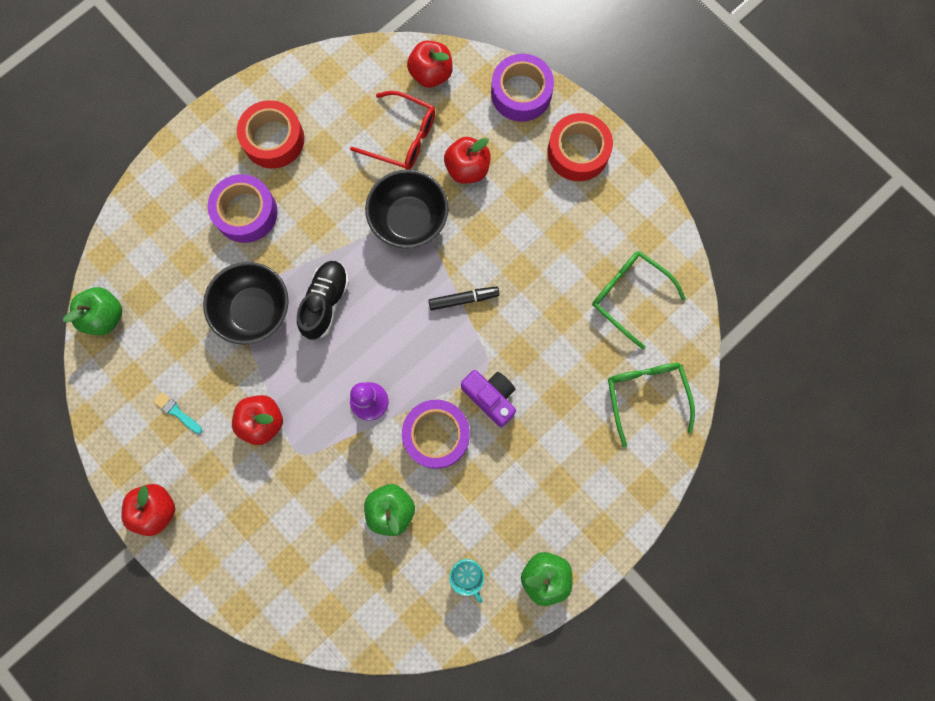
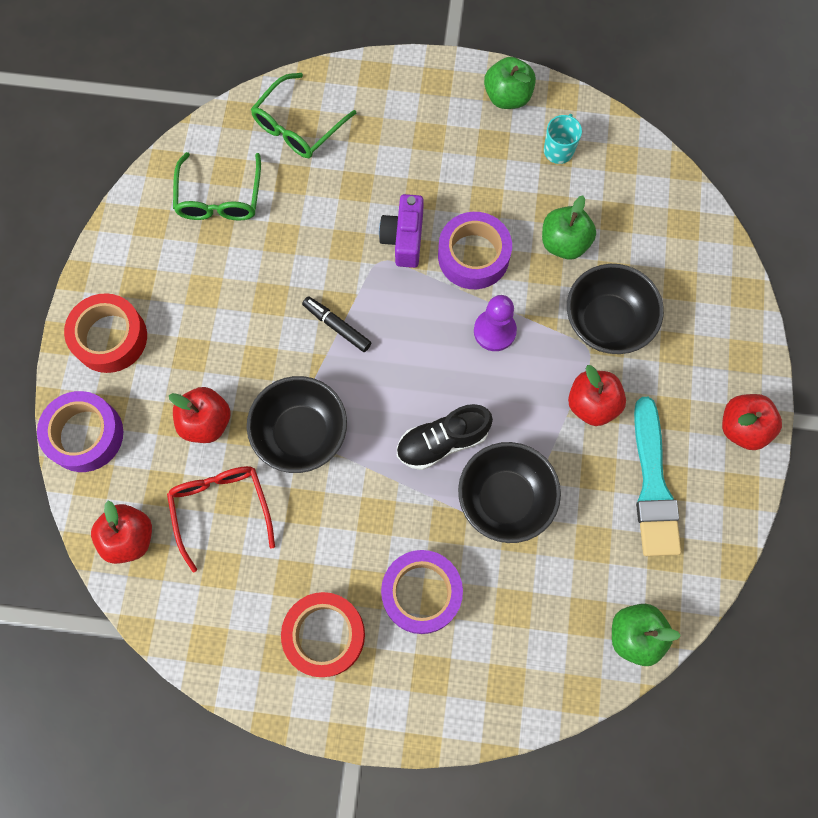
camera: 130 degrees left, 5 degrees down
turquoise brush [154,392,202,434] -> turquoise brush [634,397,681,556], size x2.40
none -> black bowl [567,264,664,354]

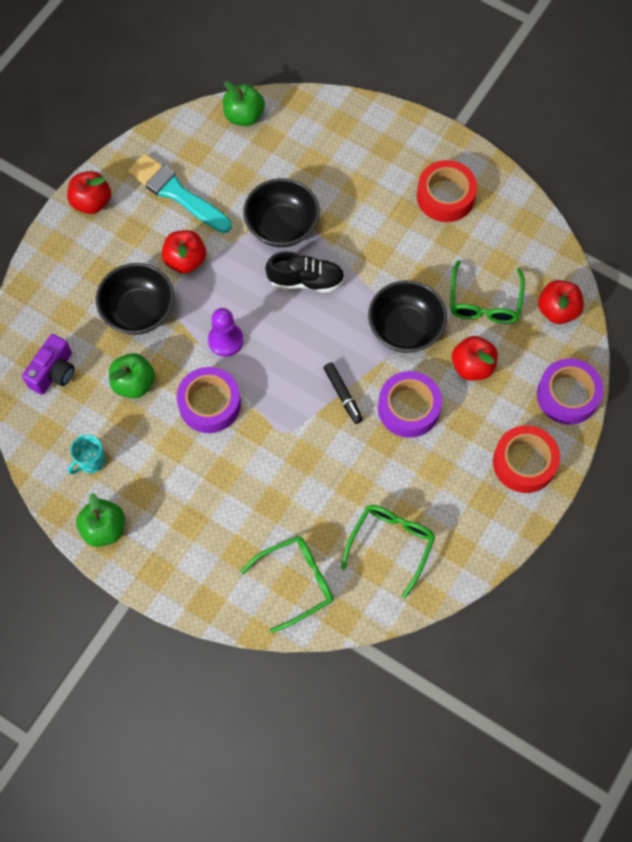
camera: 155 degrees left, 5 degrees down
red glasses [167,466,275,573] -> green glasses [450,260,525,324]
purple camera [379,194,424,268] -> purple camera moved to [22,334,75,395]
purple tape [381,550,463,634] -> purple tape moved to [378,371,442,438]
turquoise brush [634,397,681,556] -> turquoise brush turned 75 degrees counterclockwise [128,154,232,233]

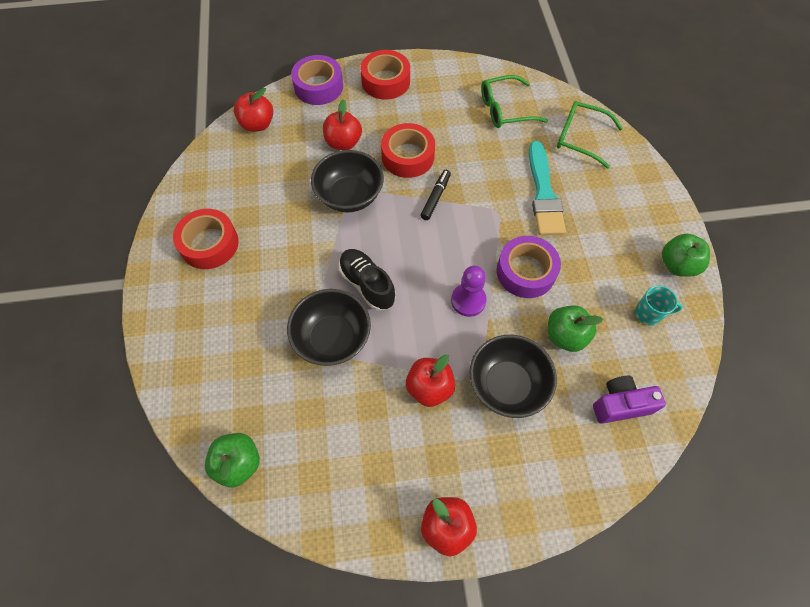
camera: 130 degrees left, 5 degrees down
turquoise brush [128,154,232,233] -> turquoise brush moved to [529,141,566,235]
purple tape [378,371,442,438] -> red tape [381,123,435,178]
green glasses [450,260,525,324] -> none

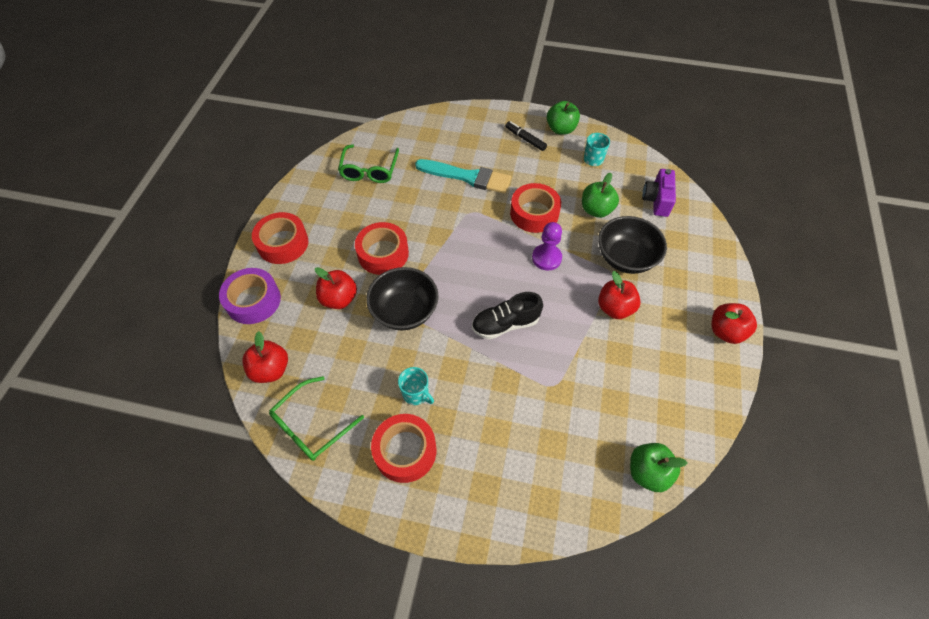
camera: 70 degrees left, 5 degrees down
black bowl [287,289,371,366] -> none
black marker [420,170,451,220] -> black marker moved to [505,121,547,151]
purple tape [497,236,561,298] -> red tape [510,183,561,233]
green glasses [557,101,623,169] -> green glasses moved to [269,376,364,461]
none -> turquoise mug [398,367,434,405]

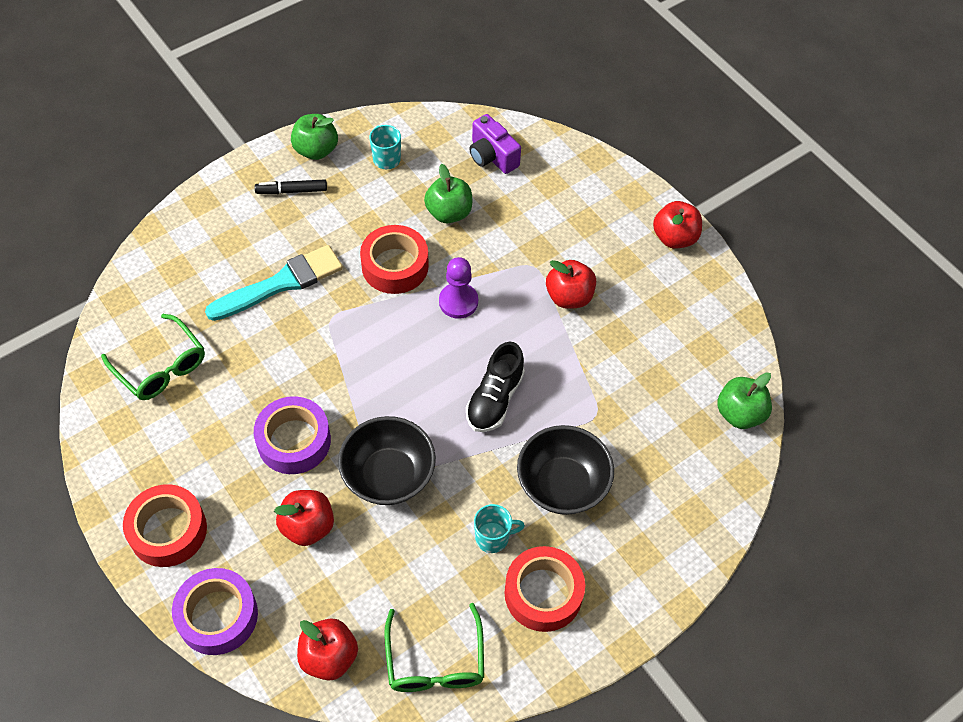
camera: 50 degrees left, 0 degrees up
red tape [355,222,409,275] -> purple tape [254,396,331,474]
black bowl [598,216,667,274] -> black bowl moved to [517,425,614,515]

